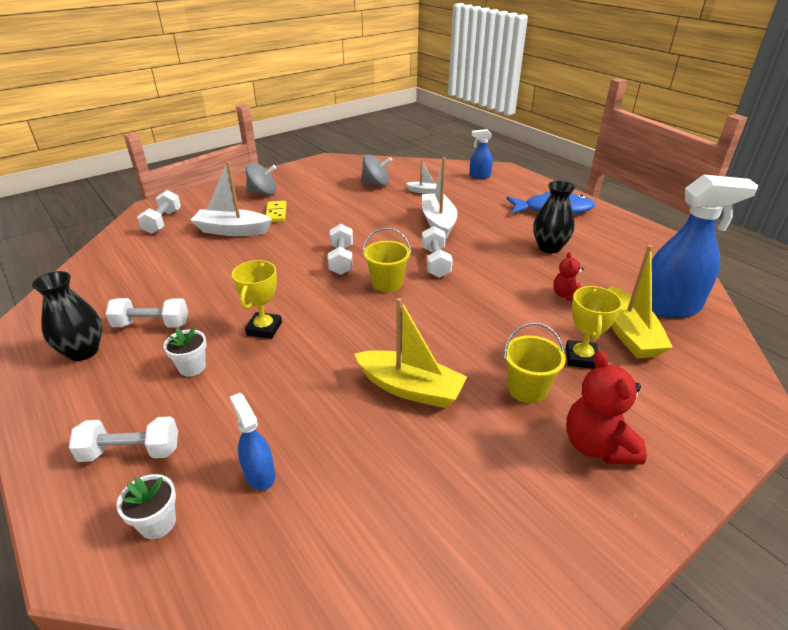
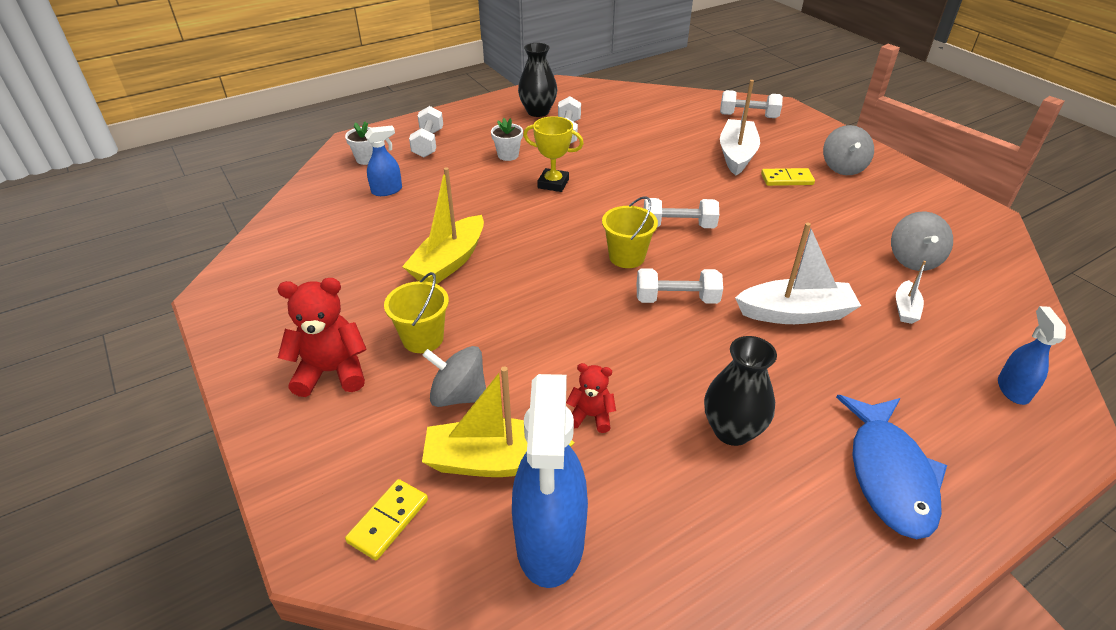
camera: 95 degrees right, 5 degrees up
yellow trophy [566,286,622,369] -> grey spinning top [422,346,486,407]
none -> yellow domino [345,479,428,560]

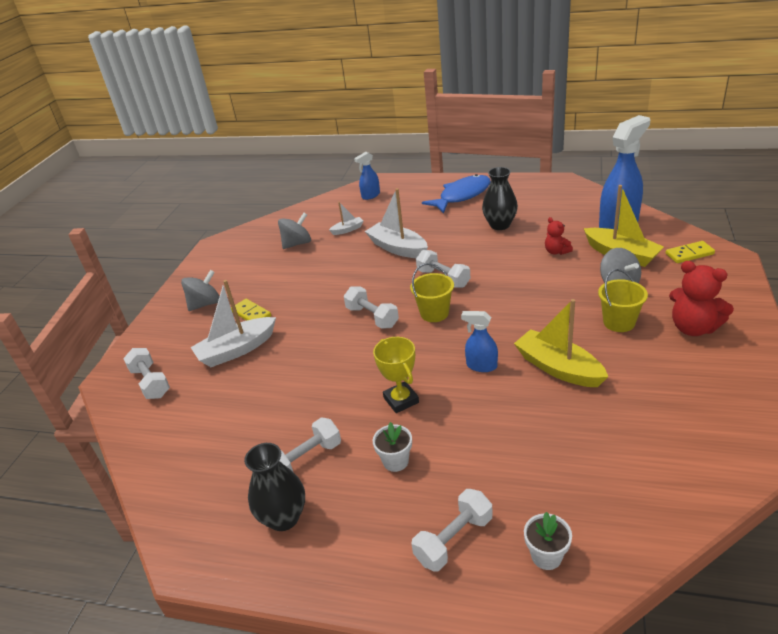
camera: 130 degrees left, 5 degrees down
blue spray bottle [365,125,402,196] -> blue spray bottle moved to [461,311,498,372]
yellow boat [402,167,484,284] -> yellow boat turned 120 degrees counterclockwise [514,299,608,387]

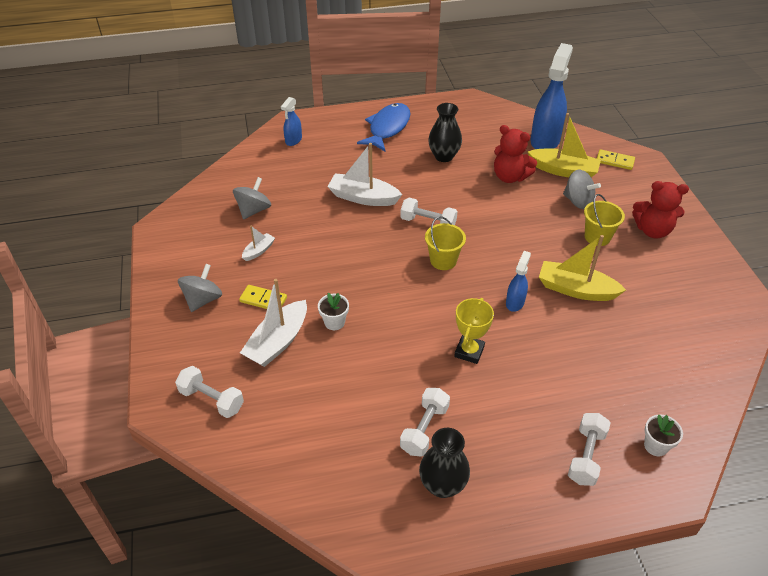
camera: 30 degrees left, 10 degrees up
white boat [329,202,363,235] -> white boat moved to [242,226,275,261]
white dumbbell [344,286,399,329] -> none
yellow trophy [373,337,419,413] -> yellow trophy turned 75 degrees clockwise [454,298,494,364]
white flower pot [373,422,412,472] -> white flower pot moved to [318,293,349,330]
blue spray bottle [461,311,498,372] -> blue spray bottle turned 120 degrees clockwise [506,251,531,312]
red teddy bear [545,217,573,255] -> red teddy bear [494,125,537,183], size x1.76
yellow domino [666,241,715,263] -> yellow domino turned 60 degrees clockwise [597,149,635,170]

